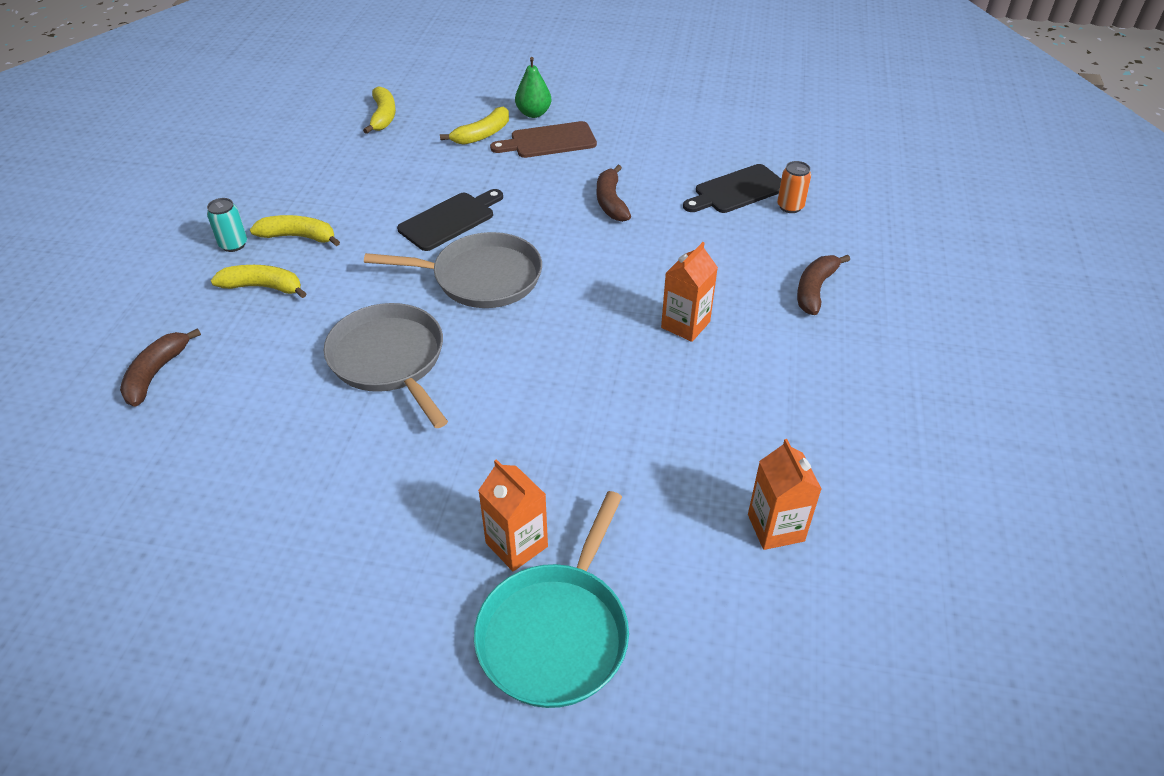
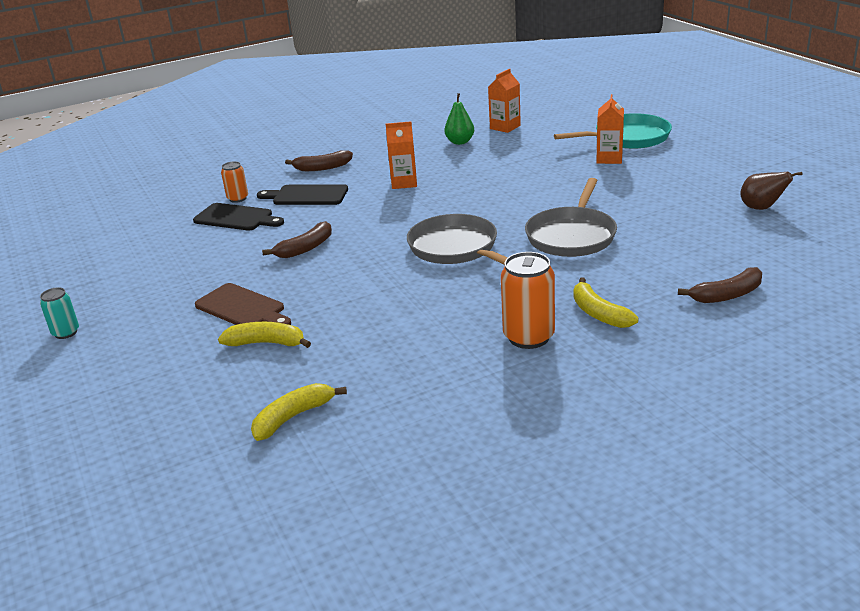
camera: 125 degrees left, 15 degrees down
turquoise can [207,198,247,252] -> turquoise can moved to [40,287,79,339]
yellow banana [250,215,340,246] -> orange can [501,252,555,349]
black cutting board [397,189,503,251] -> black cutting board moved to [257,184,348,205]
green pear [515,57,551,118] -> green pear moved to [444,93,474,145]
none -> brown pear [740,172,803,210]

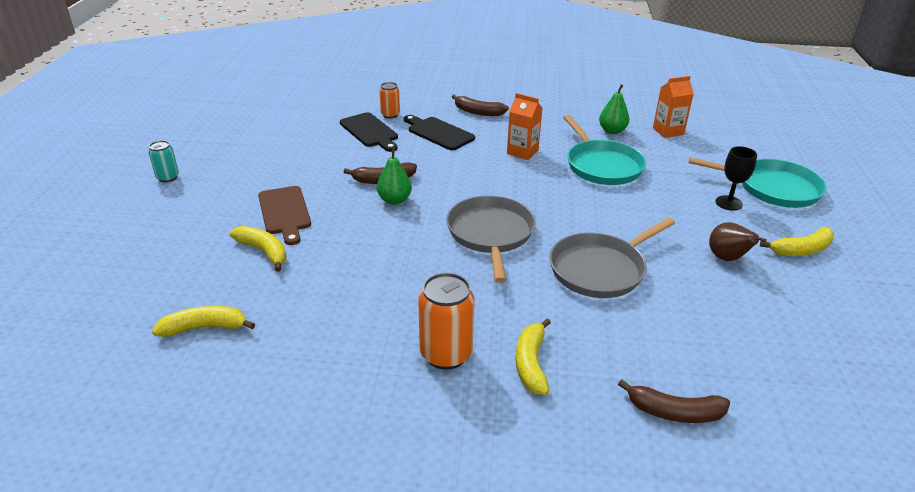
camera: 30 degrees right, 5 degrees up
orange carton [596,94,624,164] -> black goblet [715,146,757,211]
brown pear [740,172,803,210] -> brown pear moved to [709,222,767,261]
none -> green pear [377,148,412,205]
none -> turquoise pan [563,115,646,185]
none -> yellow banana [760,227,834,256]

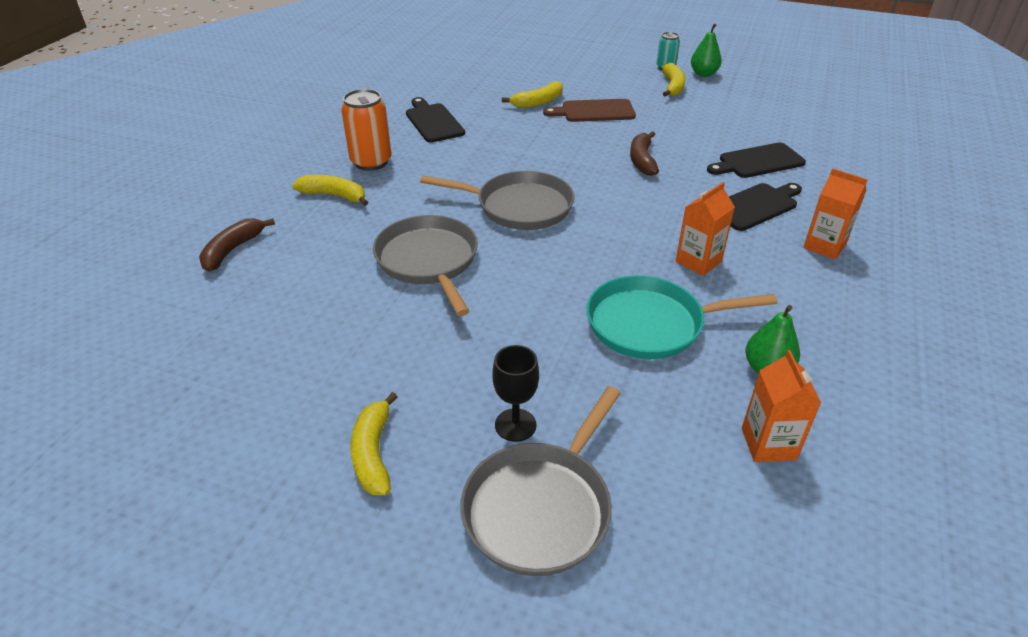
camera: 105 degrees right, 5 degrees up
yellow banana [152,306,255,337] -> yellow banana moved to [662,63,686,97]
green pear [377,148,412,205] -> green pear moved to [691,24,722,77]
orange can [379,82,400,119] -> none
brown banana [452,94,509,116] -> orange carton [803,168,868,260]
turquoise pan [689,157,827,208] -> grey pan [460,386,621,576]
brown pear [709,222,767,261] -> none
none -> black cutting board [406,97,465,143]

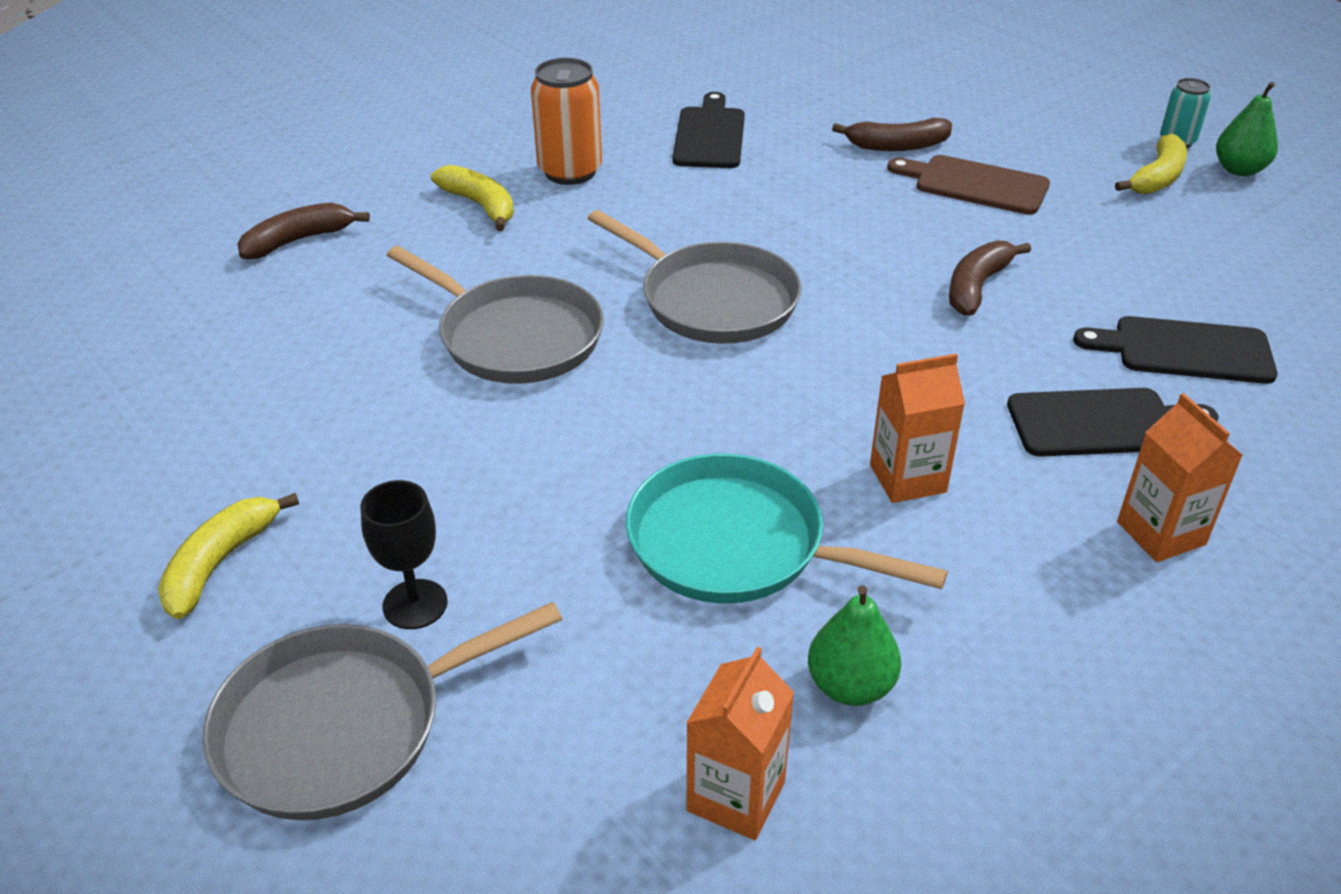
camera: 30 degrees right, 0 degrees up
grey pan [373,215,478,316] -> grey pan turned 120 degrees clockwise [387,246,604,384]
yellow banana [502,81,563,108] -> brown banana [832,118,952,151]

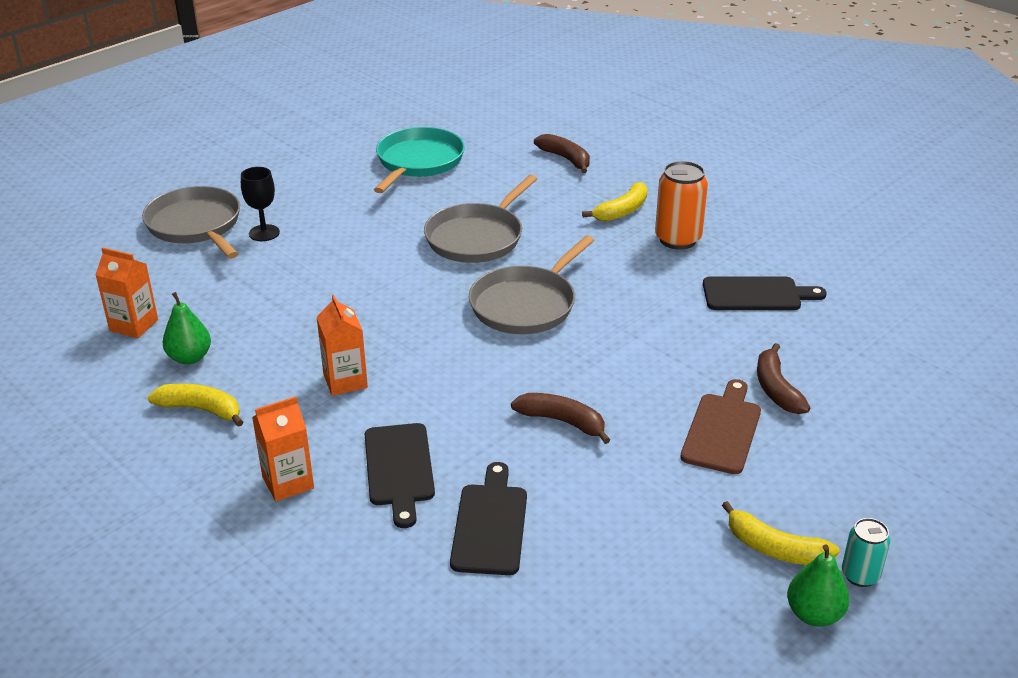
camera: 85 degrees right, 5 degrees down
yellow banana [158,493,299,619] -> yellow banana moved to [147,384,243,427]
turquoise pan [626,453,948,603] -> turquoise pan moved to [374,127,465,193]

